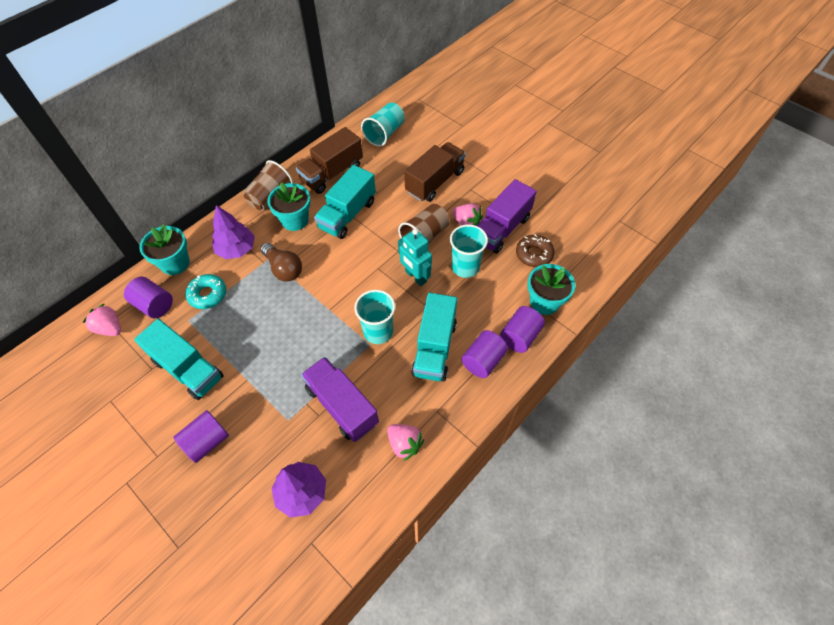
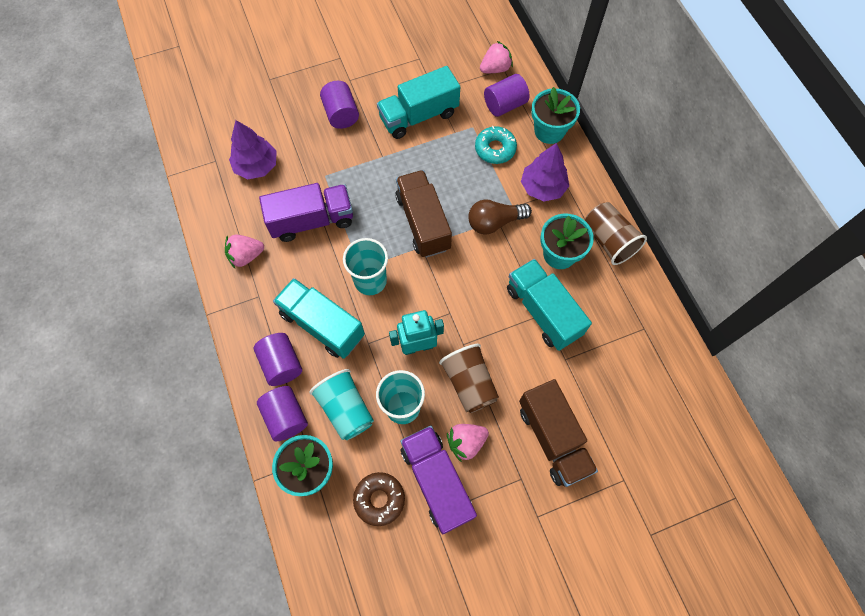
camera: 115 degrees right, 10 degrees up
brown truck [296,127,363,194] -> brown truck moved to [395,170,452,258]
turquoise cup [361,103,405,147] -> turquoise cup moved to [309,369,374,440]

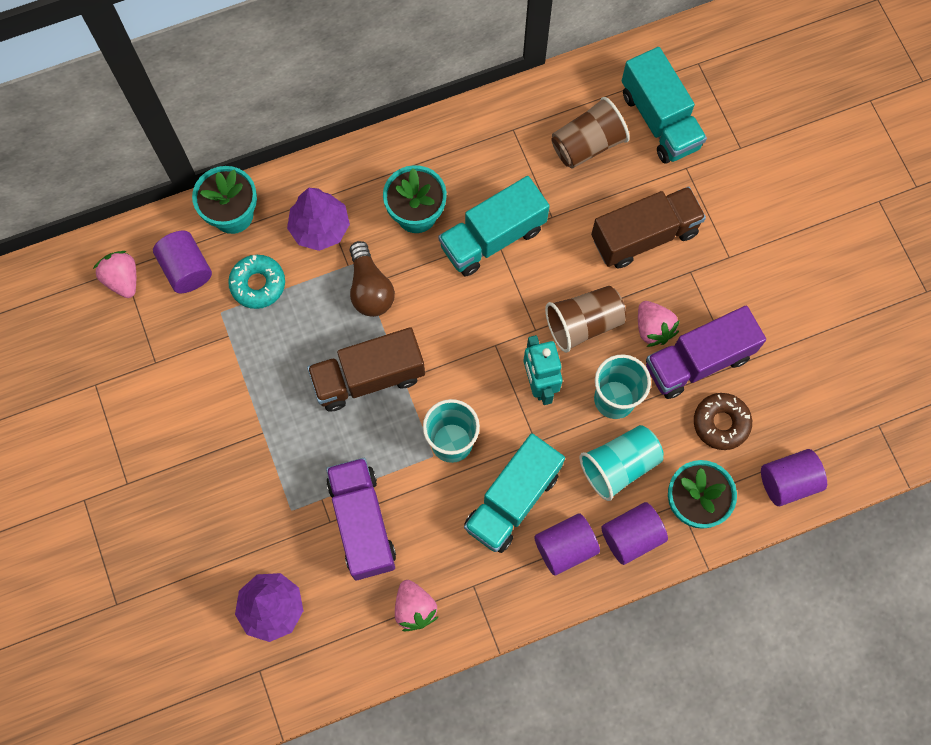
camera: 90 degrees left, 5 degrees up
purple cylinder [320,81,359,129] -> purple cylinder moved to [761,449,827,506]
turquoise truck [377,66,460,139] -> turquoise truck moved to [622,47,707,164]
brown cup [585,202,647,265] -> brown cup moved to [551,97,630,168]

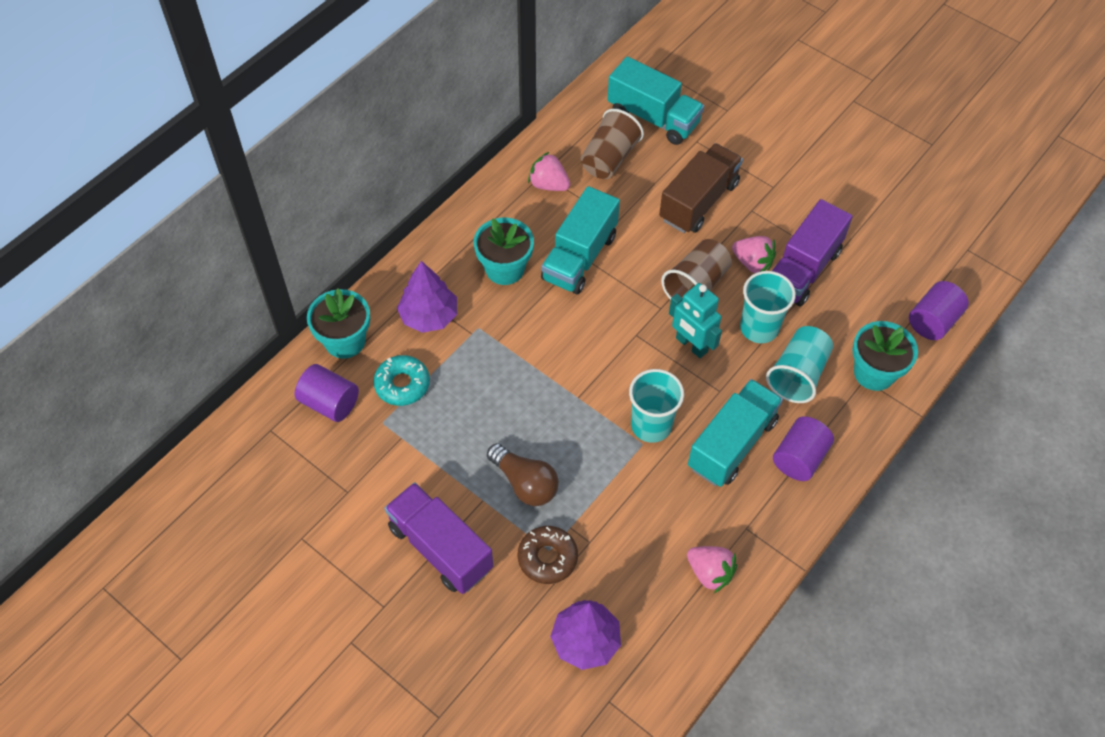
camera: 30 degrees left, 15 degrees down
pink strawberry [93,251,136,298] -> pink strawberry moved to [528,152,570,191]
brown truck [307,327,425,411] -> none
purple truck [326,458,396,580] -> purple truck moved to [384,482,493,594]
brown light bulb [350,241,395,317] -> brown light bulb moved to [487,443,559,506]
turquoise truck [464,433,565,553] -> turquoise truck turned 150 degrees counterclockwise [688,379,783,487]
purple cylinder [601,502,668,565] -> none
brown donut [694,393,752,450] -> brown donut moved to [518,526,578,584]

